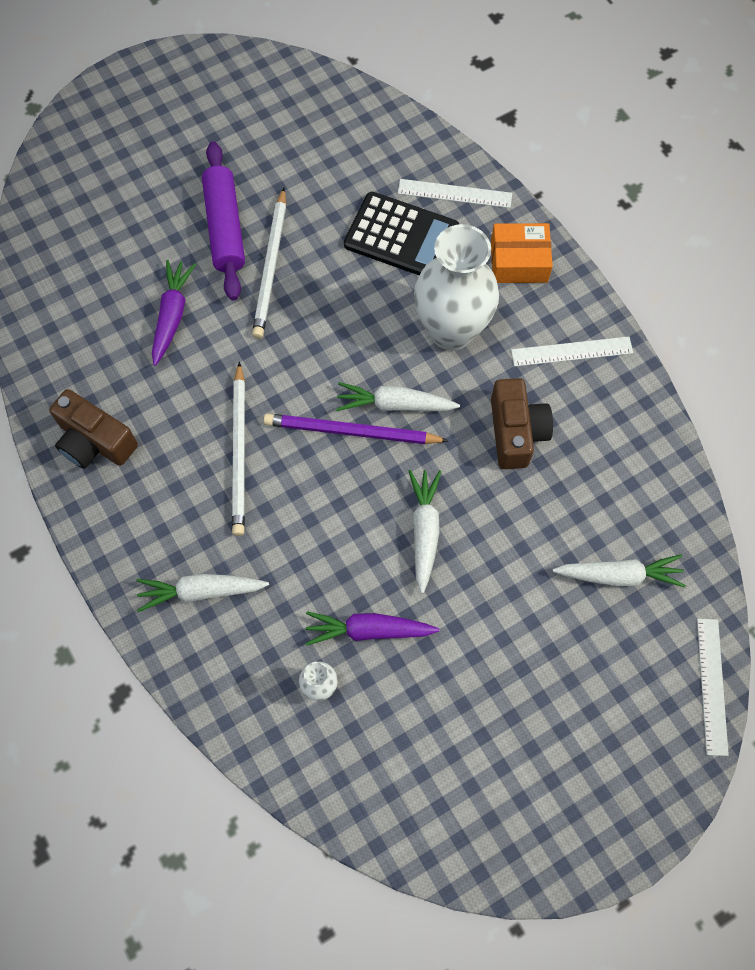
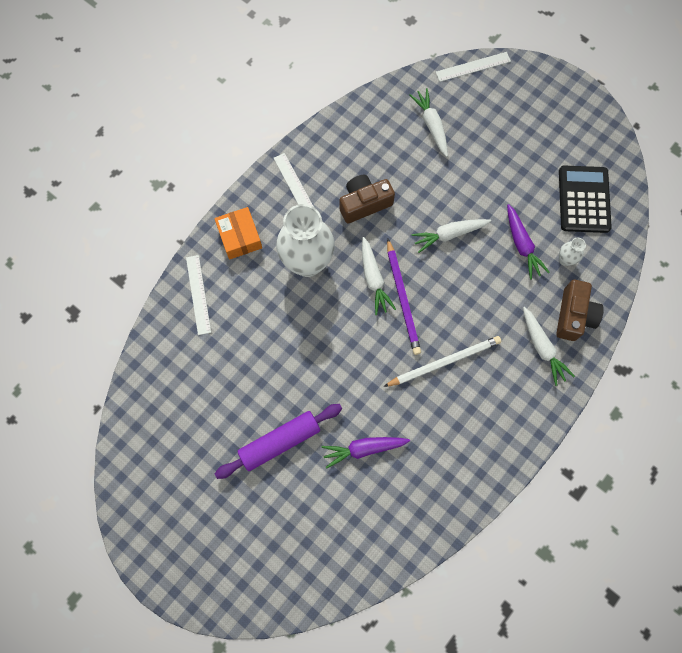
camera: 110 degrees left, 5 degrees up
brown camera [49,389,138,469] -> brown camera moved to [556,280,604,341]
white pencil [252,188,286,339] -> none
black calculator [344,192,459,275] -> black calculator moved to [559,166,612,233]

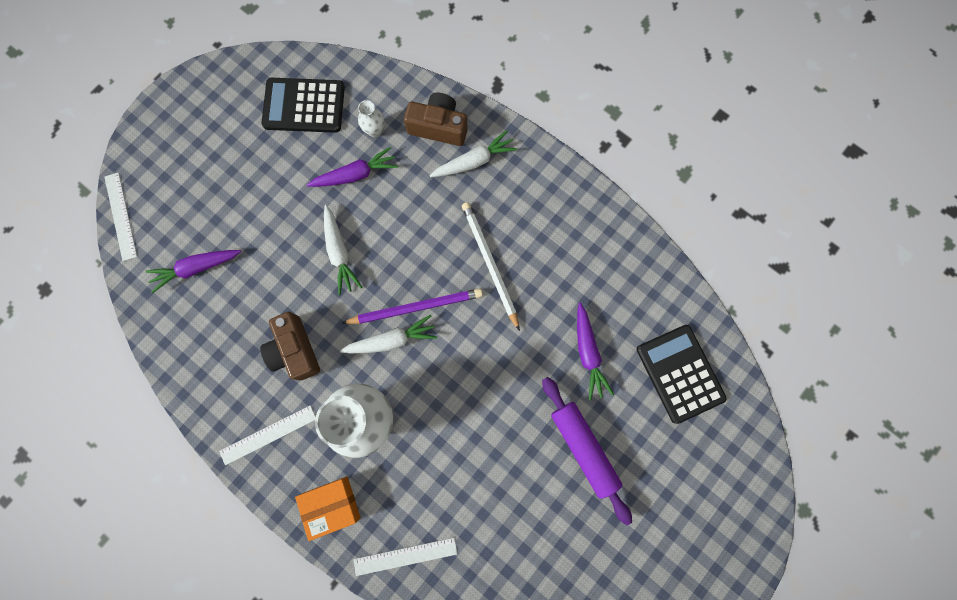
camera: 90 degrees left, 5 degrees up
white carrot [409,88,448,157] -> purple carrot [145,250,241,293]
none -> black calculator [637,325,727,424]

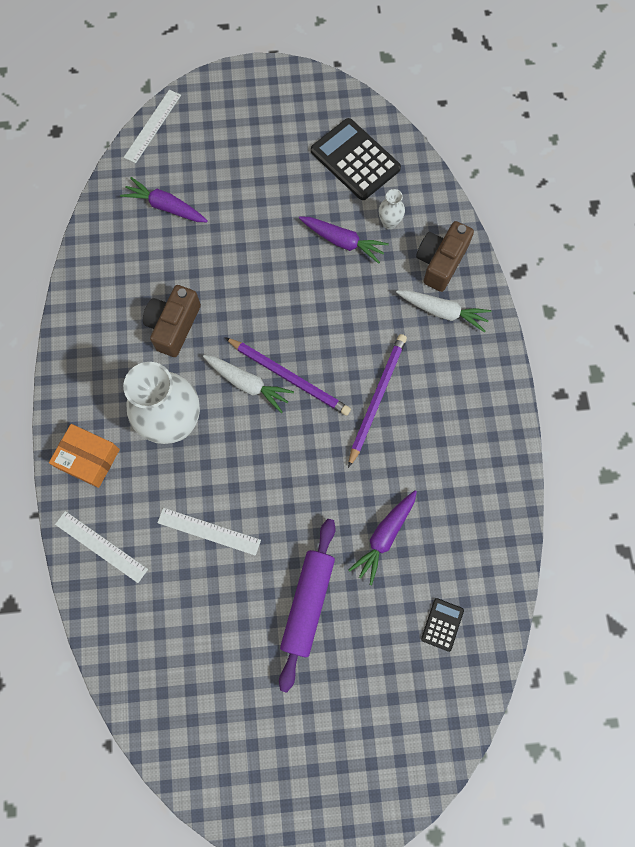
camera: 45 degrees right, 5 degrees down
white ruler [219,405,316,465] -> white ruler moved to [157,508,261,556]
white carrot [324,205,362,295] -> none
brown camera [404,93,468,146] -> brown camera turned 120 degrees counterclockwise [416,221,474,292]
white pencil [462,202,520,331] -> purple pencil [348,334,407,468]
black calculator [637,325,727,424] -> black calculator [421,598,464,652], size x0.48

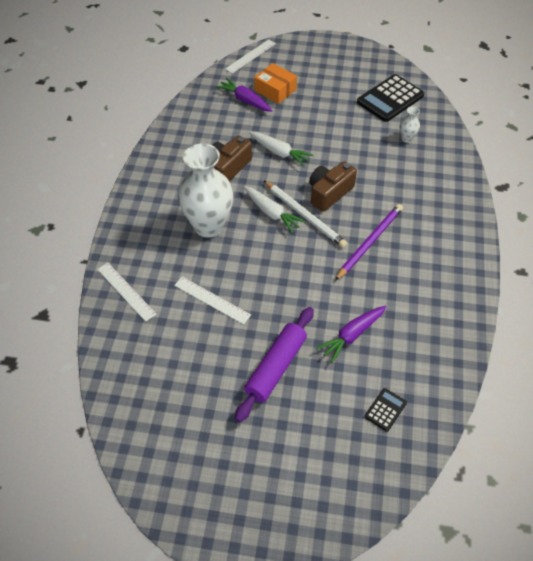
camera: 15 degrees right, 20 degrees down
orange box [49,424,120,488] -> orange box moved to [254,63,297,104]
purple pencil [225,337,351,416] -> white pencil [263,180,347,248]
purple carrot [299,217,389,264] -> none
black calculator [311,118,401,200] -> black calculator turned 105 degrees counterclockwise [357,74,424,122]
white carrot [396,290,492,332] -> white carrot moved to [249,131,314,167]
brown camera [416,221,474,292] -> brown camera moved to [309,161,357,212]

